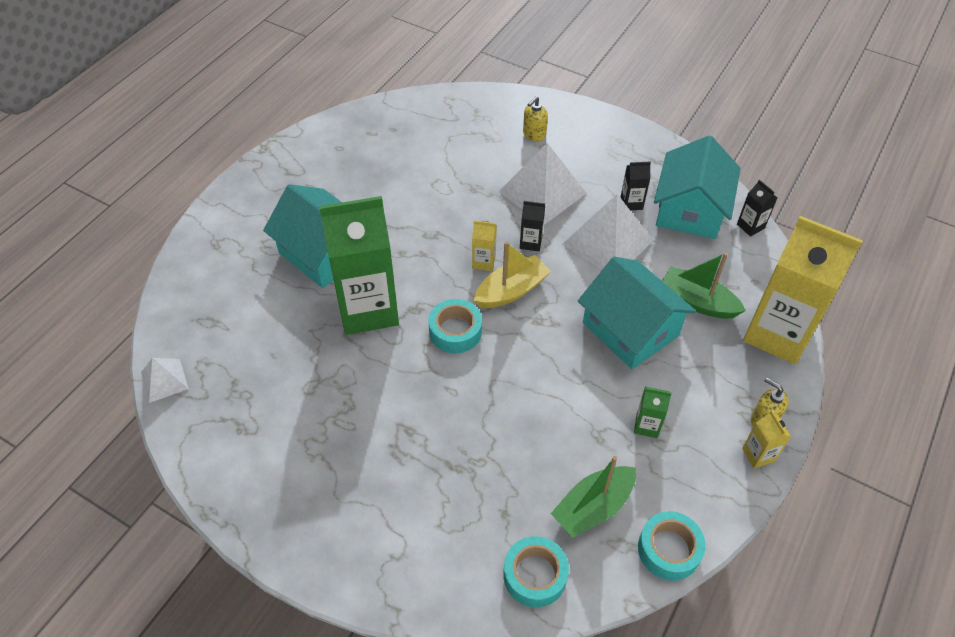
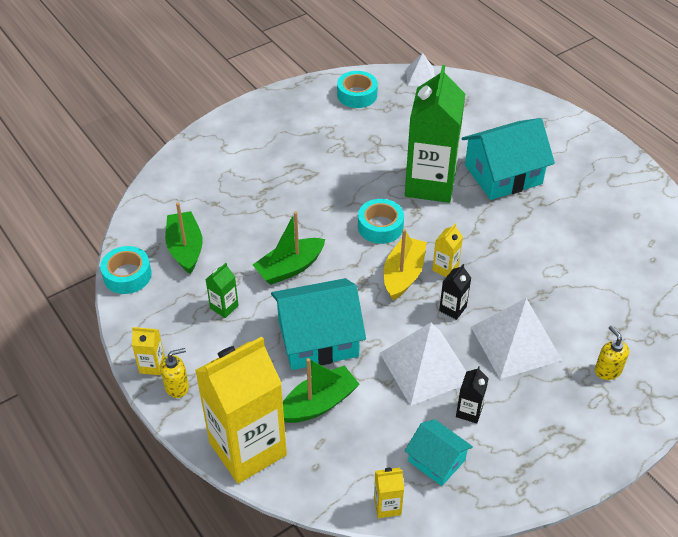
camera: 115 degrees right, 5 degrees down
yellow boat [474,241,551,308] -> yellow boat turned 150 degrees counterclockwise [383,229,427,301]
turquoise tape [503,536,569,607] -> turquoise tape moved to [337,71,378,108]
turquoise house [654,135,741,239] -> turquoise house [404,419,473,486], size x0.56
black carton [737,179,777,237] -> yellow carton [374,468,404,518]
none -> green boat [253,211,325,285]

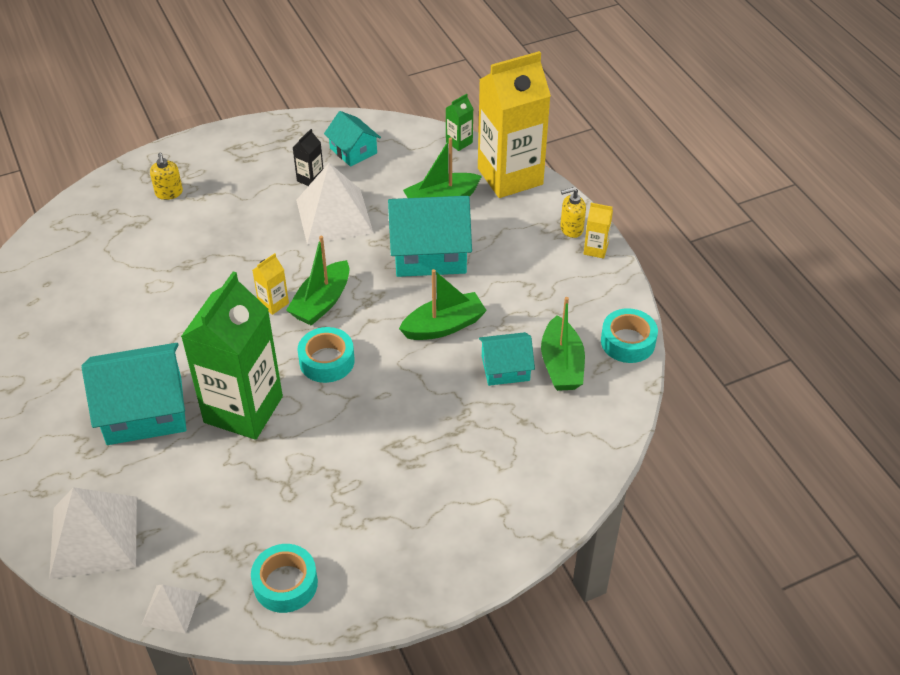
camera: 170 degrees left, 0 degrees up
green carton [205,263,239,318] -> green carton moved to [446,94,473,151]
yellow carton [374,468,404,518] -> none
yellow boat [383,229,427,301] -> green boat [286,236,349,326]
black carton [439,264,471,320] -> none
white pyramid [471,298,562,379] -> white pyramid moved to [49,487,137,579]
none -> turquoise house [479,332,535,386]

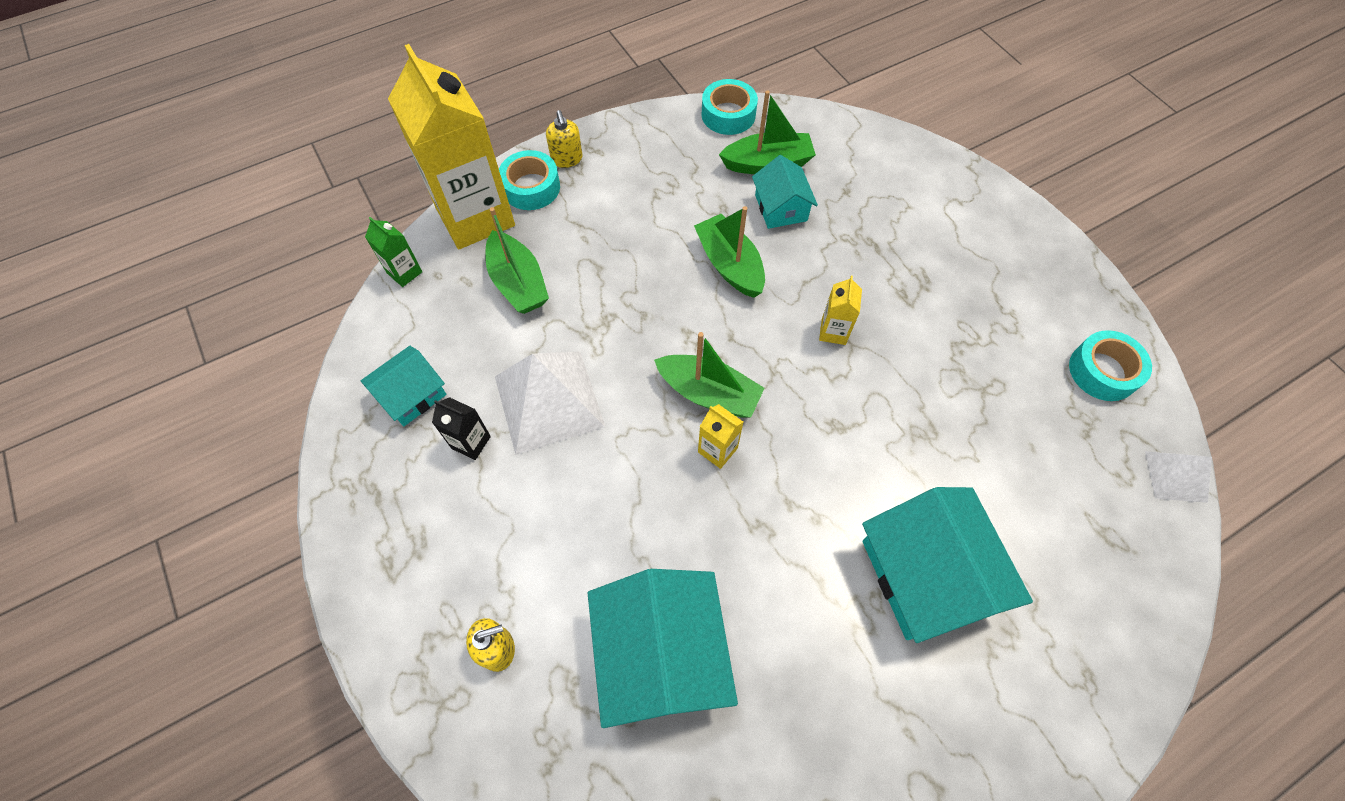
camera: 95 degrees left, 15 degrees up
white pyramid [49,487,137,579] -> none
green carton [181,271,283,440] -> none
turquoise tape [297,327,355,383] -> turquoise tape moved to [499,150,560,210]
turquoise house [388,196,472,277] -> turquoise house moved to [588,569,738,728]
yellow carton [584,203,613,259] -> yellow carton moved to [819,276,862,345]

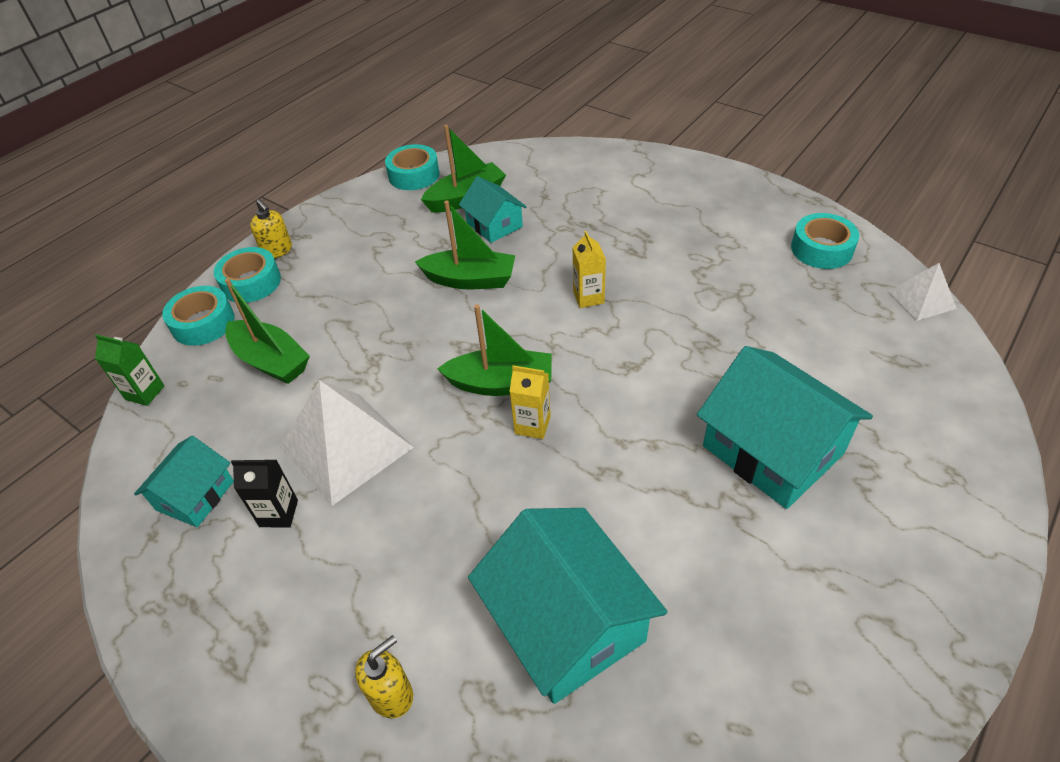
camera: 20 degrees left, 15 degrees down
yellow carton [388,44,515,249] -> turquoise tape [162,286,235,346]
green boat [694,206,765,298] -> green boat turned 150 degrees clockwise [415,201,515,289]

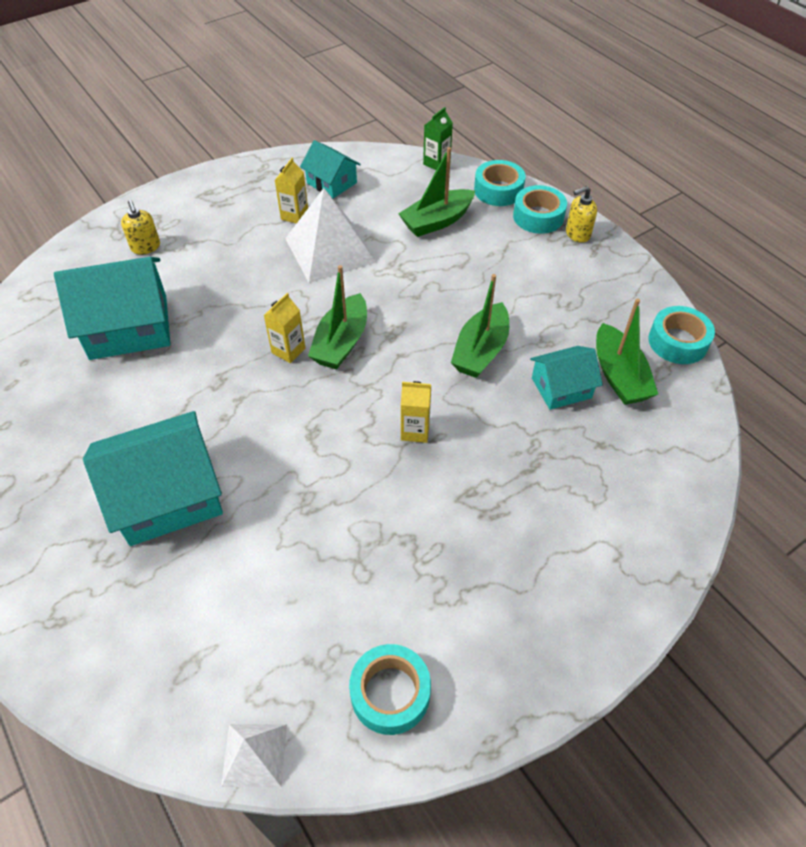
camera: 105 degrees right, 5 degrees up
black carton [231,460,298,527] -> yellow carton [274,158,308,224]

